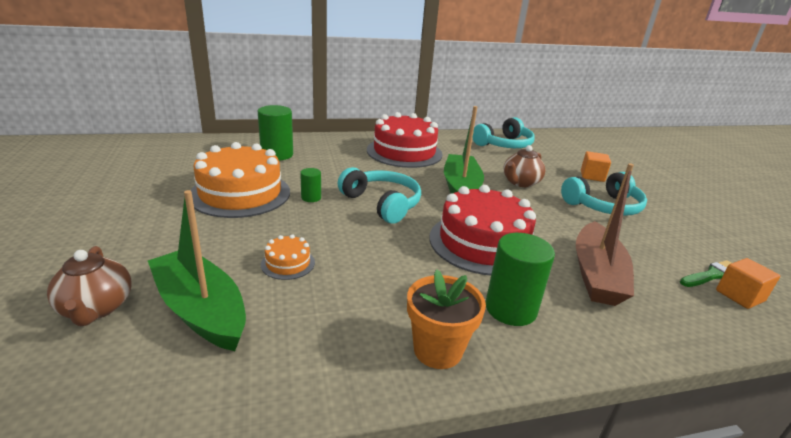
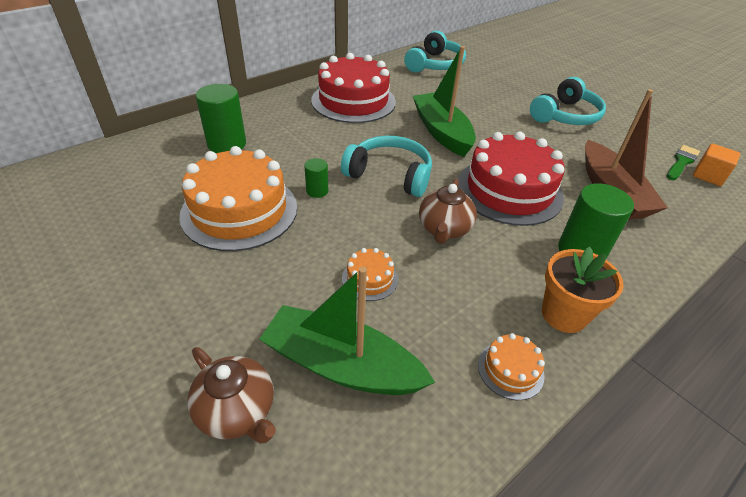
camera: 25 degrees left, 15 degrees up
brown teapot [503,145,546,187] -> brown teapot moved to [419,179,477,244]
orange cube [581,151,611,182] -> none
none -> orange cake [478,333,545,400]

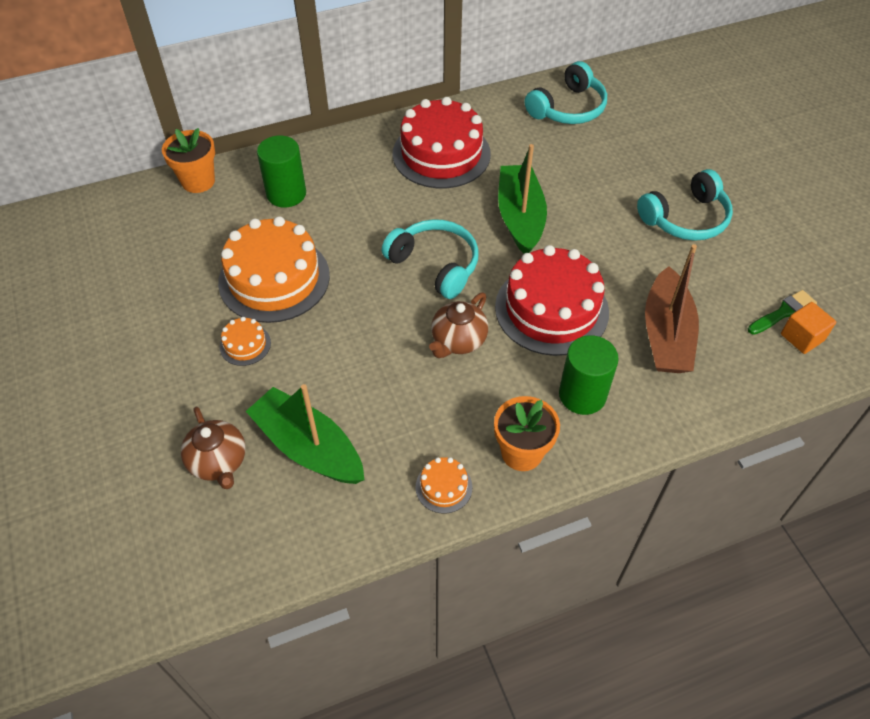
camera: 20 degrees right, 10 degrees up
green cylinder [304,158,328,198] -> none
orange cake [342,248,398,301] -> orange cake moved to [220,317,271,366]
none -> orange flower pot [162,128,215,193]

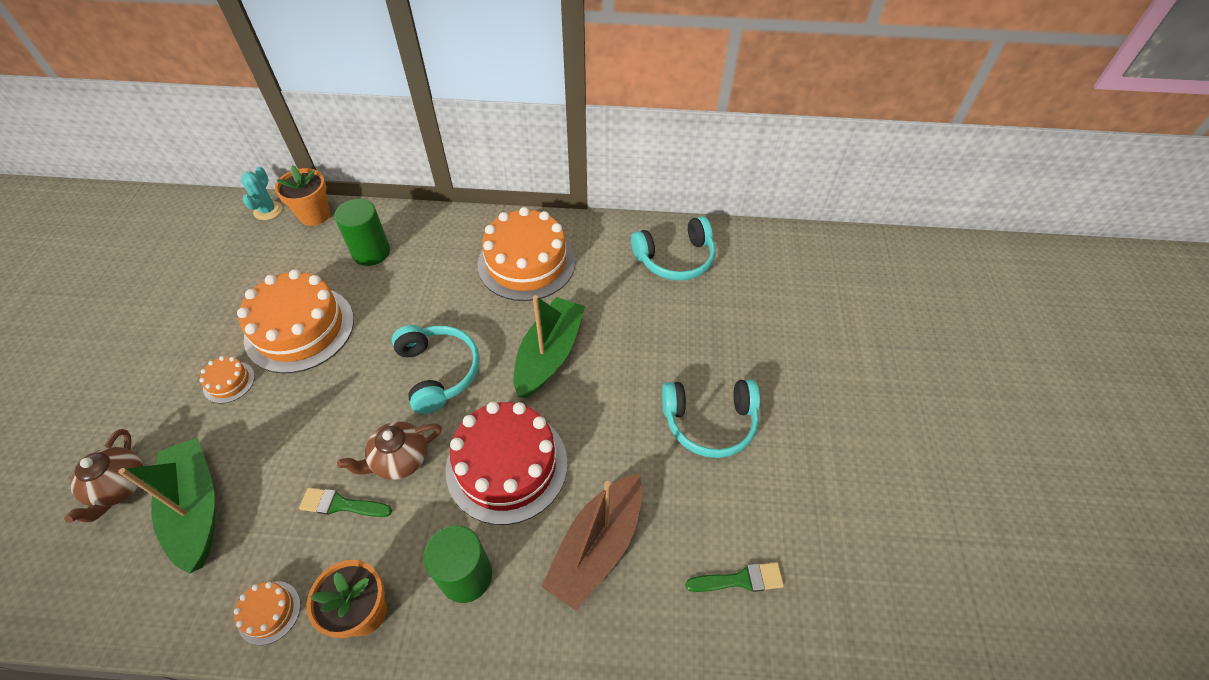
camera: 25 degrees right, 0 degrees up
red cake [393,97,491,188] -> orange cake [478,207,575,301]
orange cube [781,302,836,354] -> none
none -> turquoise cactus [241,167,282,220]
none -> green brush [299,488,392,517]

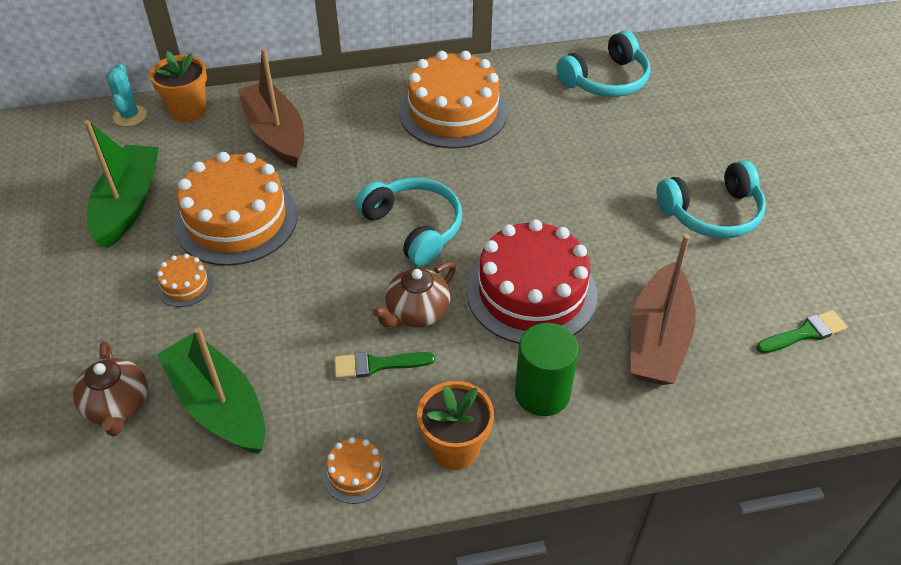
camera: 15 degrees left, 5 degrees down
green cylinder [334,199,390,266] -> brown boat [238,48,304,167]
green boat [514,295,585,398] -> green boat moved to [84,120,159,248]

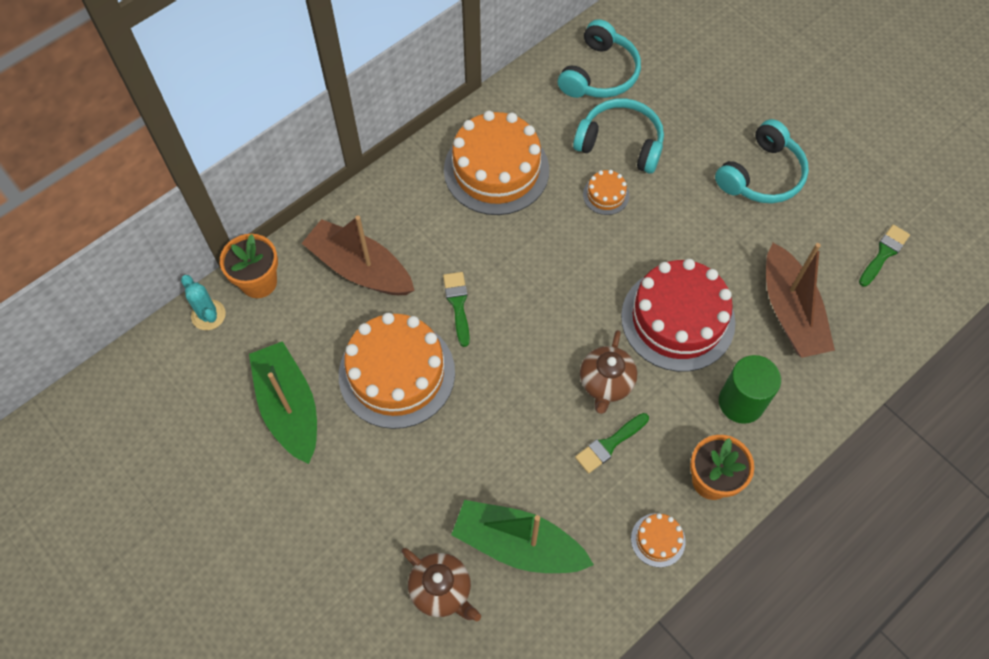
camera: 30 degrees left, 15 degrees up
orange cake [156,254,214,307] -> orange cake moved to [583,170,629,215]
turquoise headphones [356,177,462,266] -> turquoise headphones moved to [573,98,664,174]
none -> green brush [443,272,470,347]

